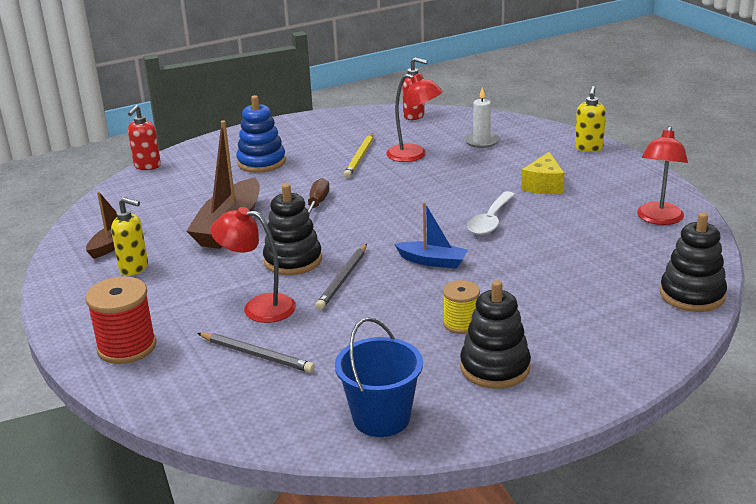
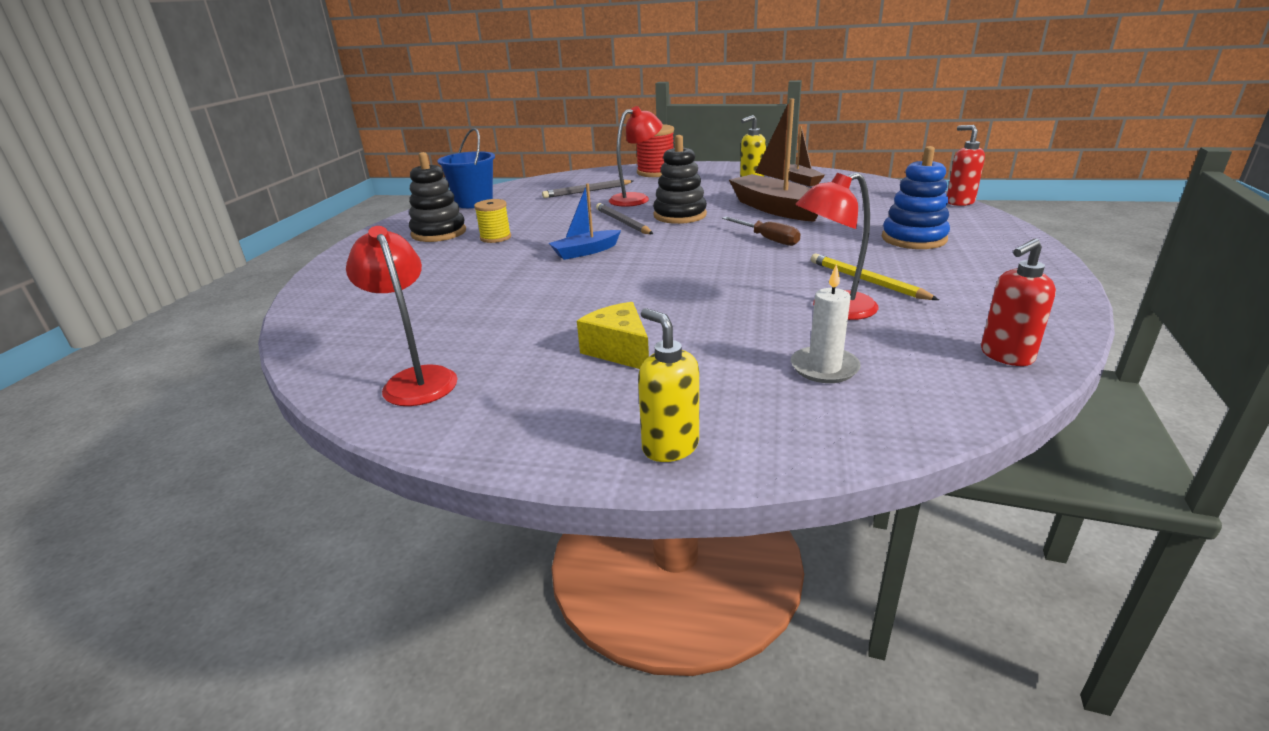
camera: 130 degrees right, 0 degrees up
white spoon [467,191,515,235] -> none
black stacking toy [660,212,727,312] -> none

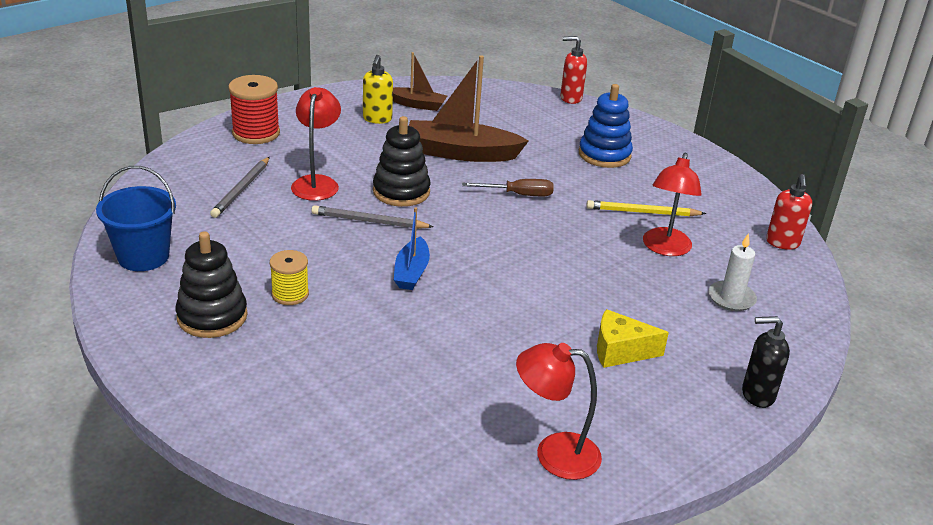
camera: 55 degrees left, 5 degrees up
yellow soap dispenser [638,308,699,462] -> black soap dispenser [742,316,790,408]

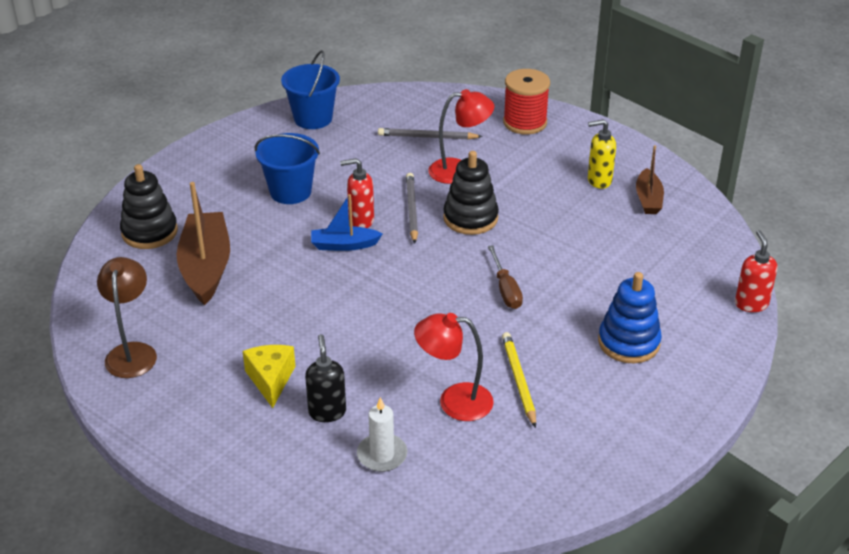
camera: 80 degrees right, 5 degrees up
black stacking toy [176,231,247,338] -> black stacking toy moved to [120,164,178,249]
yellow spool [270,250,309,305] -> blue bucket [255,133,320,204]
brown boat [409,55,529,162] -> brown boat moved to [176,182,230,306]
red lamp [516,343,602,480] -> brown lamp [97,257,157,378]
black soap dispenser [742,316,790,408] -> black soap dispenser moved to [305,334,346,422]
red soap dispenser [766,174,812,250] -> red soap dispenser moved to [340,158,374,228]

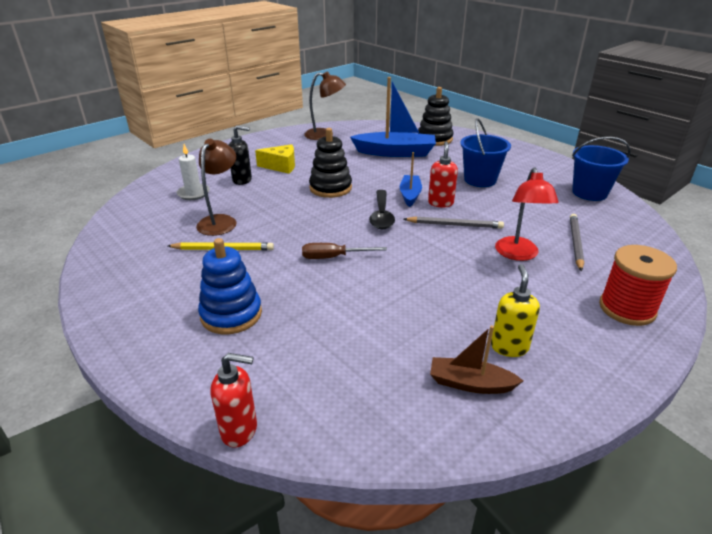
camera: 100 degrees right, 5 degrees down
brown boat [176,182,230,306] -> blue boat [350,77,436,157]
red lamp [414,313,494,421] -> brown lamp [196,139,237,236]
black stacking toy [443,151,499,235] -> black stacking toy moved to [309,128,352,198]
none -> black spoon [369,190,395,229]

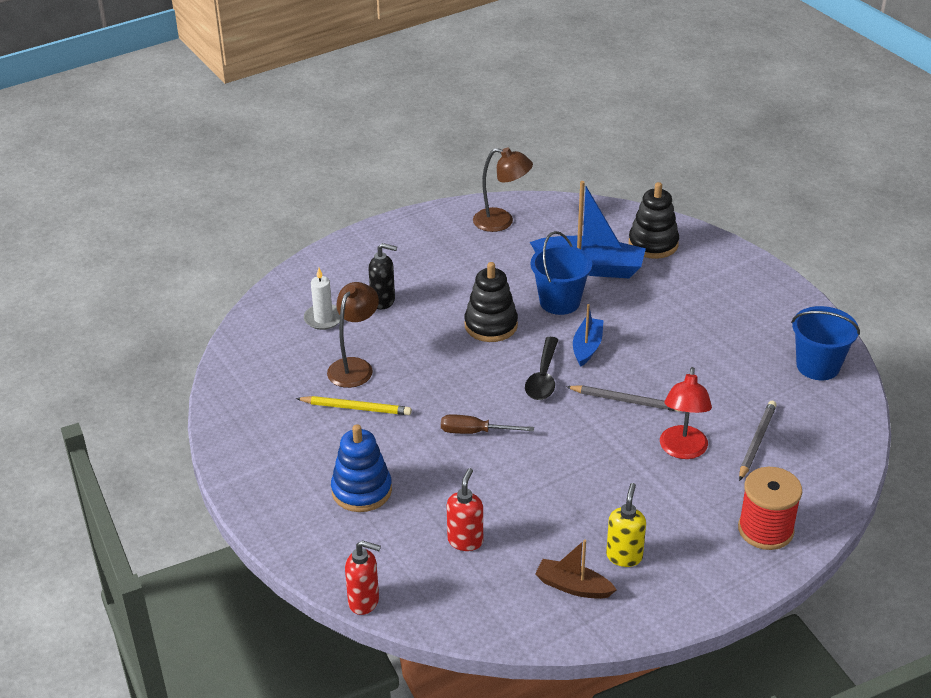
camera: 10 degrees right, 5 degrees up
yellow cheese [255,144,295,174] -> none
red soap dispenser [428,141,458,208] -> red soap dispenser moved to [447,468,483,551]
blue bucket [460,118,511,187] -> blue bucket moved to [531,231,592,315]

